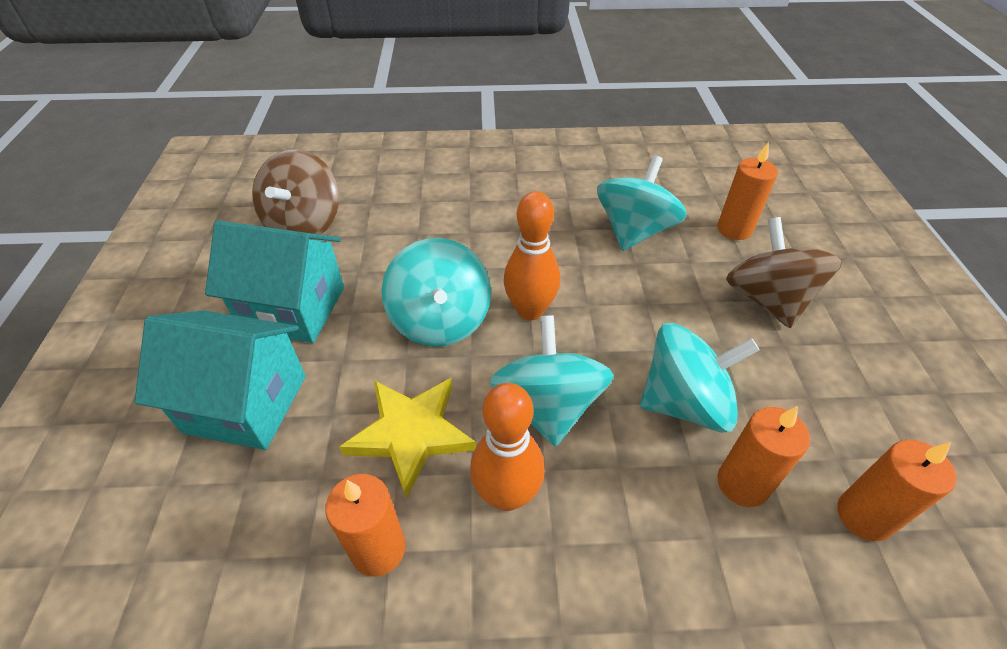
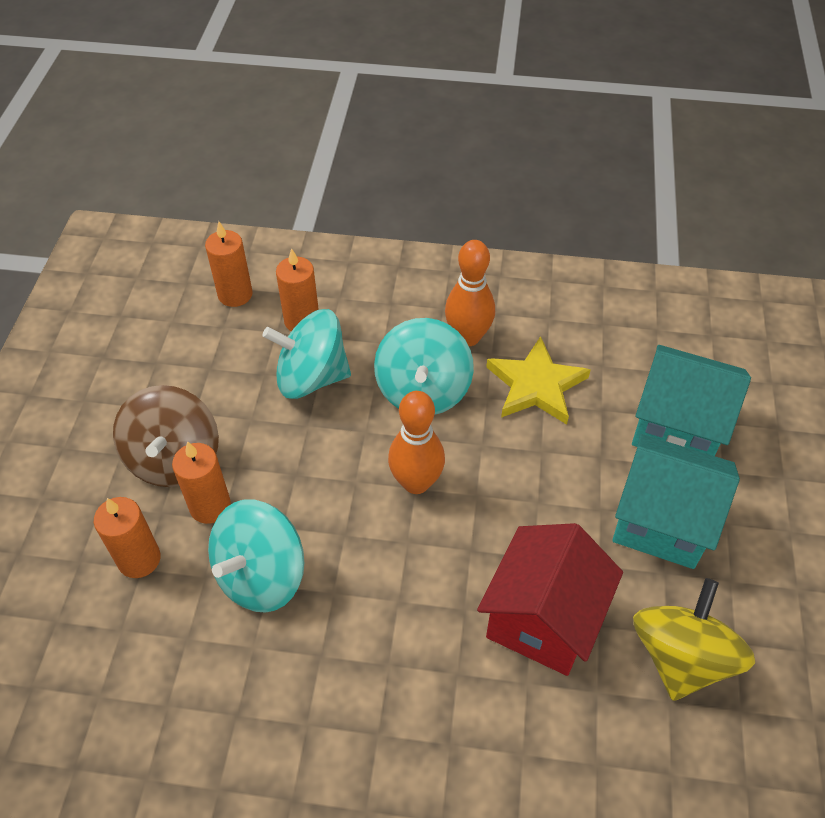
camera: 170 degrees left, 5 degrees up
brown spinning top [252,149,339,240] -> yellow spinning top [633,578,755,701]
orange candle [325,474,406,577] -> orange candle moved to [172,441,231,524]
turquoise spinning top [382,238,491,347] -> none
none -> red house [477,523,623,676]

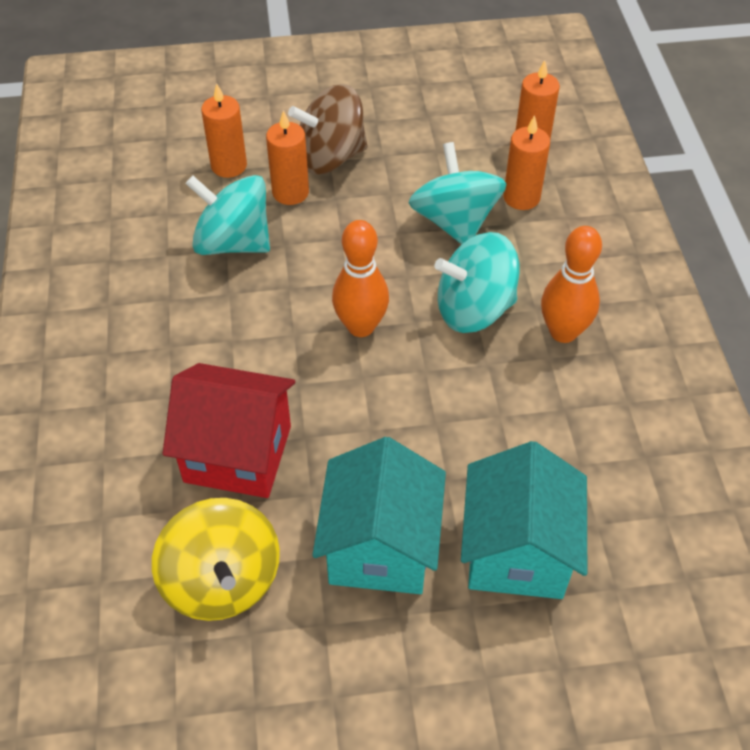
camera: 75 degrees right, 0 degrees up
yellow star [486,336,590,424] -> none
yellow spinning top [633,578,755,701] -> yellow spinning top turned 60 degrees clockwise [152,498,280,621]

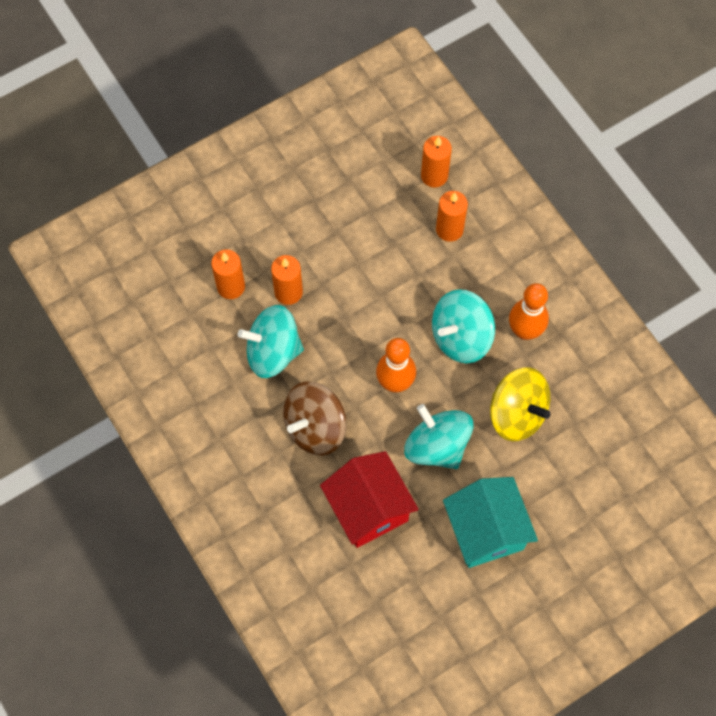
camera: 25 degrees left, 15 degrees up
yellow spinning top [152,498,280,621] -> yellow spinning top moved to [490,367,551,441]
red house [163,363,295,498] -> red house turned 75 degrees clockwise [320,451,419,548]
brown spinning top [288,84,368,174] -> brown spinning top moved to [283,381,347,456]
turquoise spinning top [409,142,507,245] -> turquoise spinning top moved to [404,404,474,469]
turquoise house [461,441,587,599] -> none

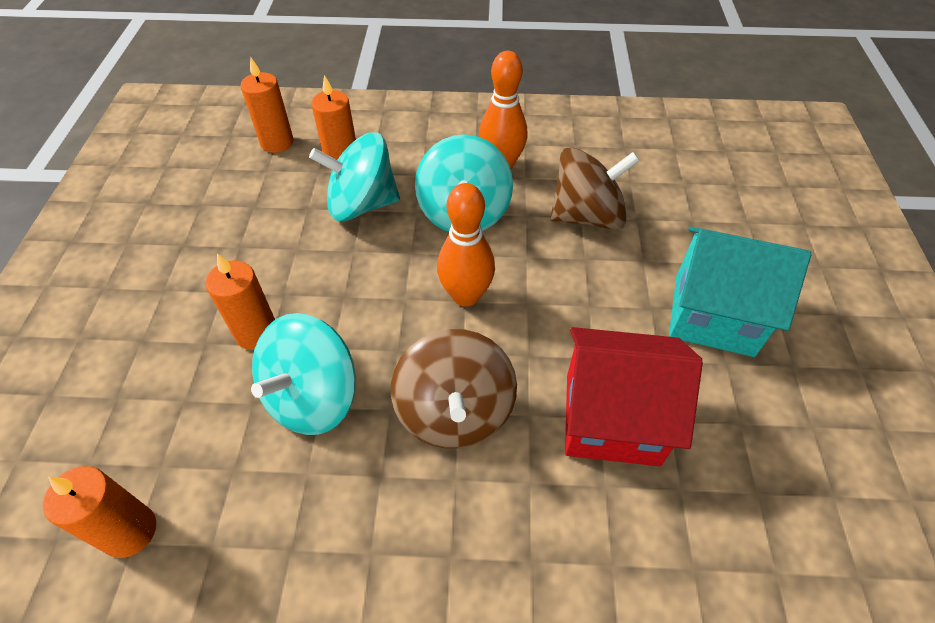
camera: 55 degrees left, 15 degrees down
orange candle [211,249,245,299] -> orange candle moved to [43,466,156,558]
turquoise spinning top [404,404,474,469] -> turquoise spinning top moved to [309,132,400,221]
yellow spinning top [490,367,551,441] -> brown spinning top [551,147,640,230]

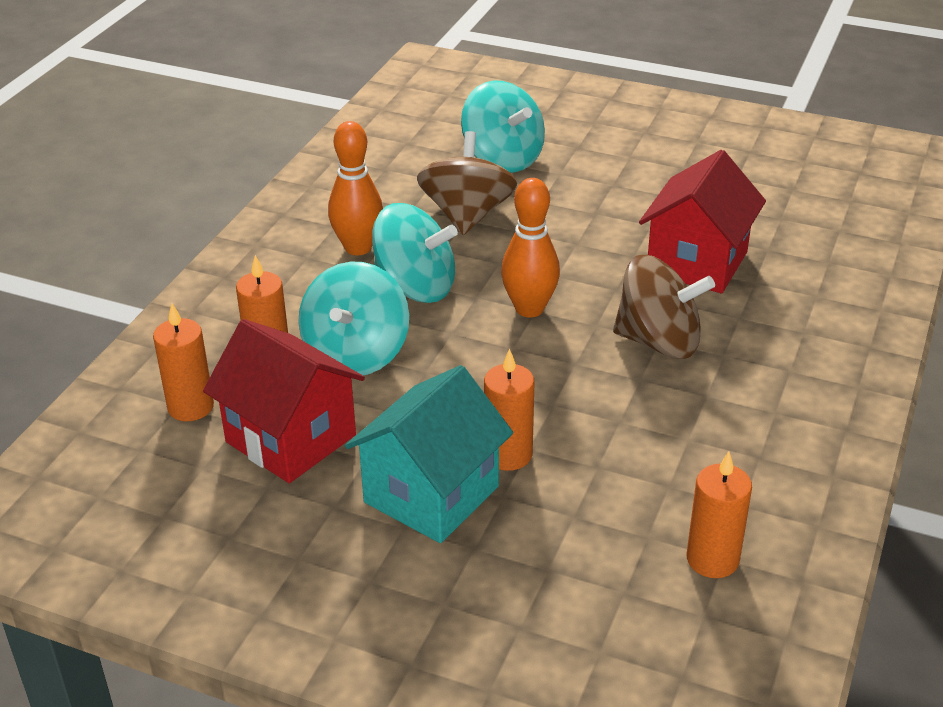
camera: 70 degrees left, 15 degrees down
turquoise spinning top [251,313,356,435] -> turquoise spinning top moved to [461,81,545,172]
turquoise house [669,226,811,357] -> turquoise house moved to [345,365,513,543]
none -> red house [203,319,365,483]

